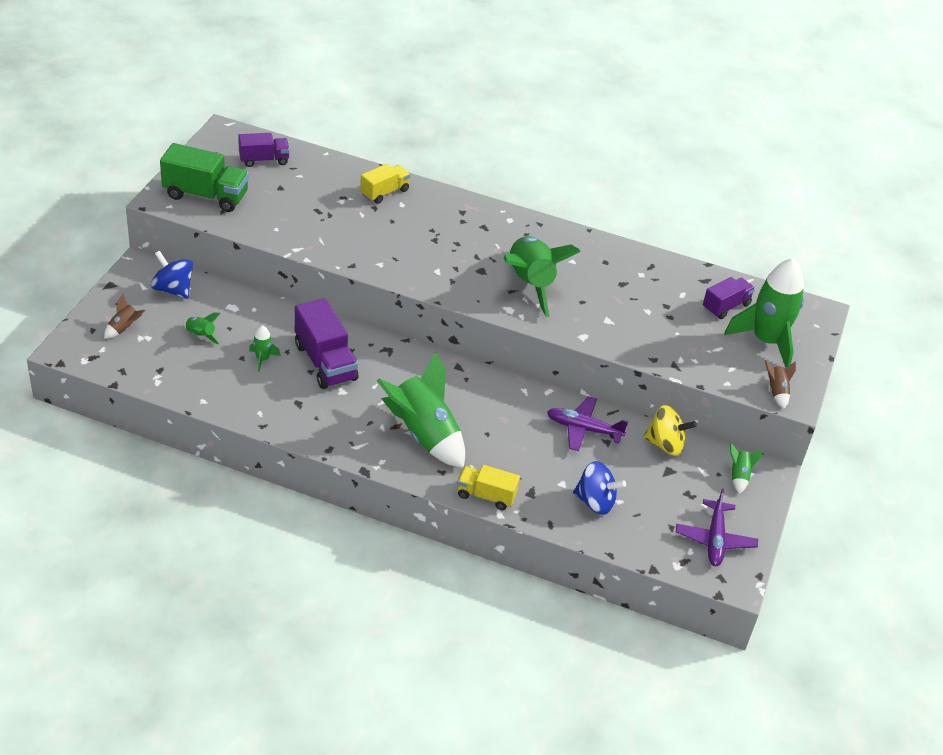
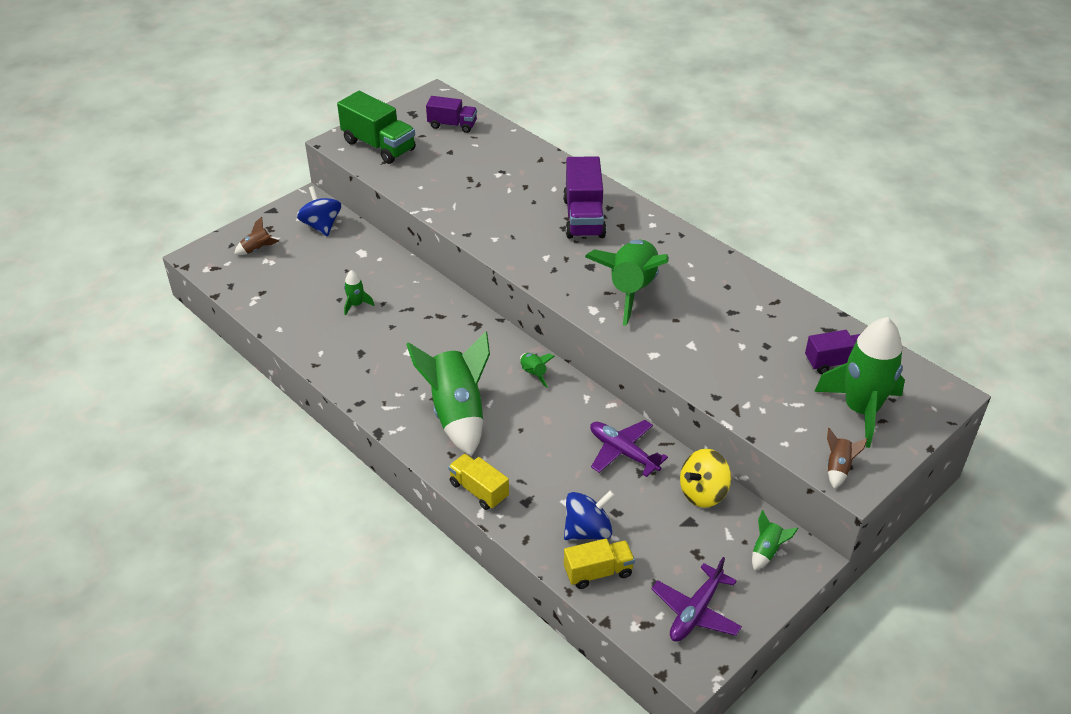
camera: 30 degrees right, 0 degrees up
green rocket [183,312,221,344] -> green rocket moved to [520,353,555,388]
purple truck [295,298,358,389] -> purple truck moved to [563,156,606,239]
yellow truck [360,164,411,204] -> yellow truck moved to [564,538,635,589]
blue spinning top [573,461,626,515] -> blue spinning top turned 75 degrees counterclockwise [564,490,615,540]
yellow spinning top [643,405,697,455] -> yellow spinning top turned 105 degrees clockwise [680,449,731,508]

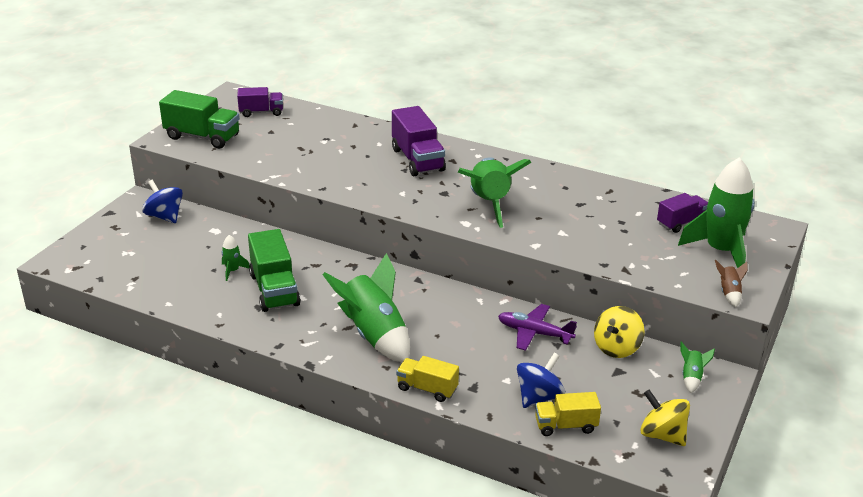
camera: 20 degrees left, 10 degrees down
brown rocket [234,217,279,255] -> none
green rocket [520,353,555,388] -> none
yellow truck [564,538,635,589] -> yellow truck turned 150 degrees counterclockwise [535,392,601,436]
purple plane [652,557,742,642] -> yellow spinning top [640,390,690,446]
none -> green truck [248,229,301,312]

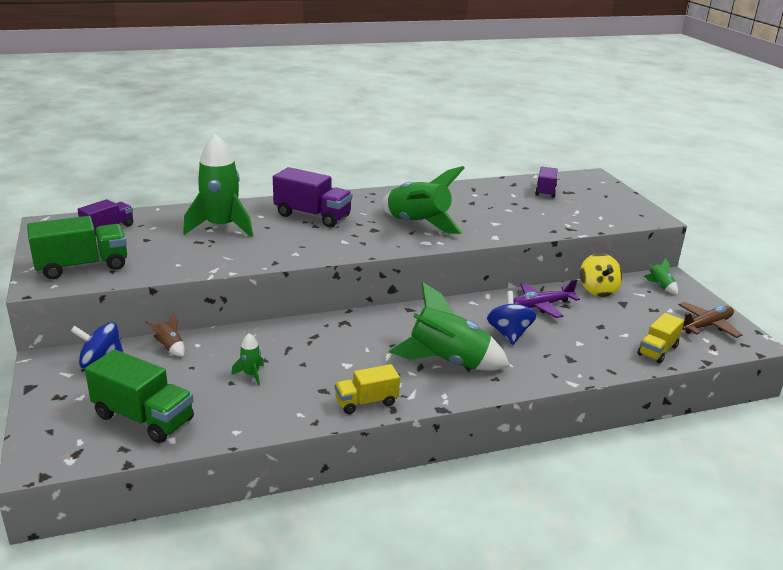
camera: 45 degrees left, 5 degrees down
green truck [248,229,301,312] -> green truck moved to [85,349,194,443]
yellow truck [396,356,459,402] -> yellow truck moved to [335,364,400,414]
blue spinning top [517,353,565,408] -> blue spinning top moved to [487,291,537,345]
yellow spinning top [640,390,690,446] -> brown plane [678,302,742,338]
green rocket [678,157,755,268] -> green rocket moved to [183,134,253,237]
brown rocket [715,260,748,307] -> brown rocket moved to [145,312,185,357]

